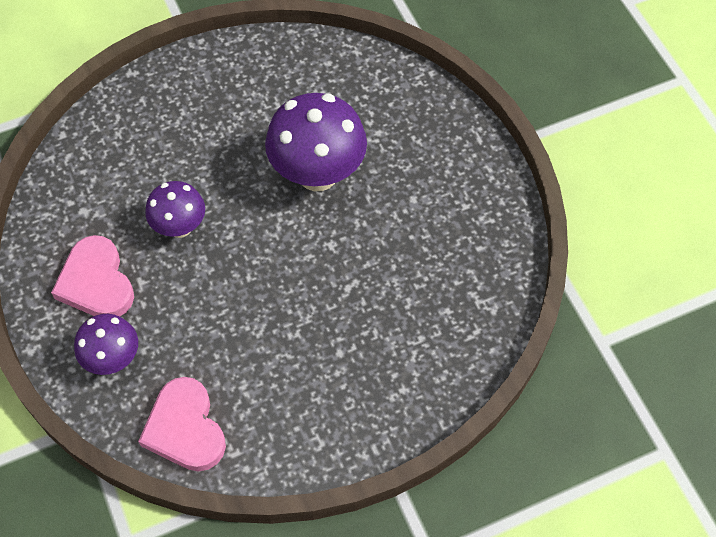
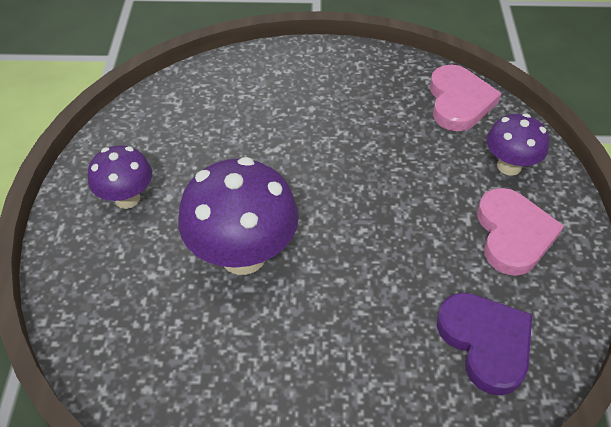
camera: 155 degrees left, 10 degrees down
purple mushroom [145,181,205,238] -> purple mushroom moved to [88,145,152,209]
none -> purple heart [437,293,532,396]

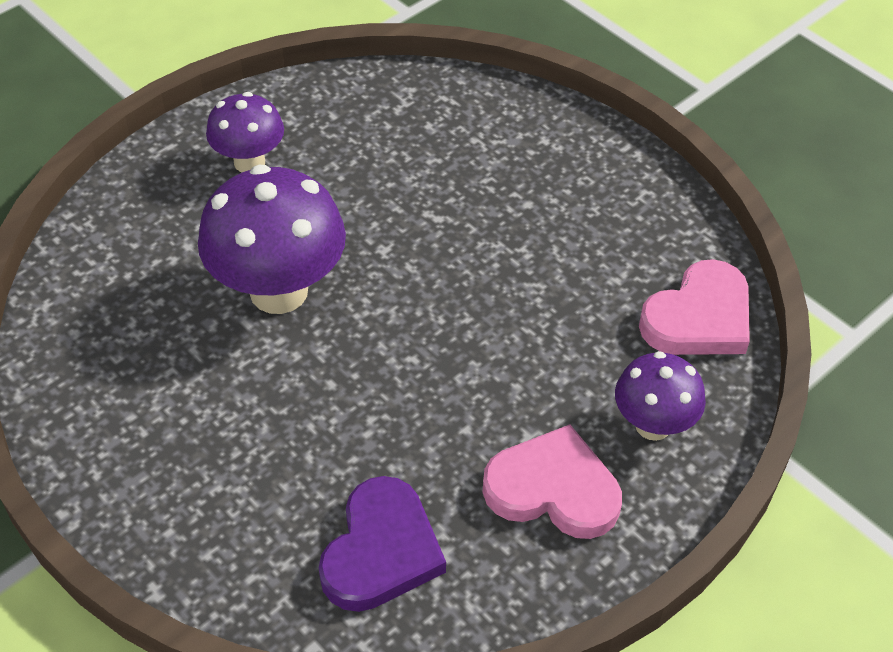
camera: 45 degrees right, 0 degrees up
pink heart [477,188,564,276] -> pink heart turned 120 degrees counterclockwise [482,425,622,539]

